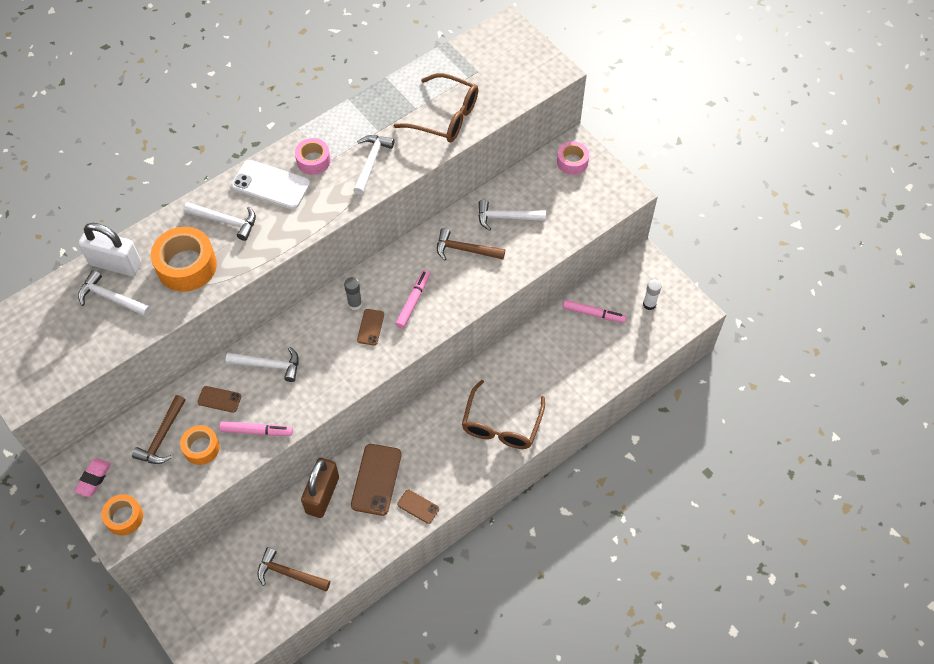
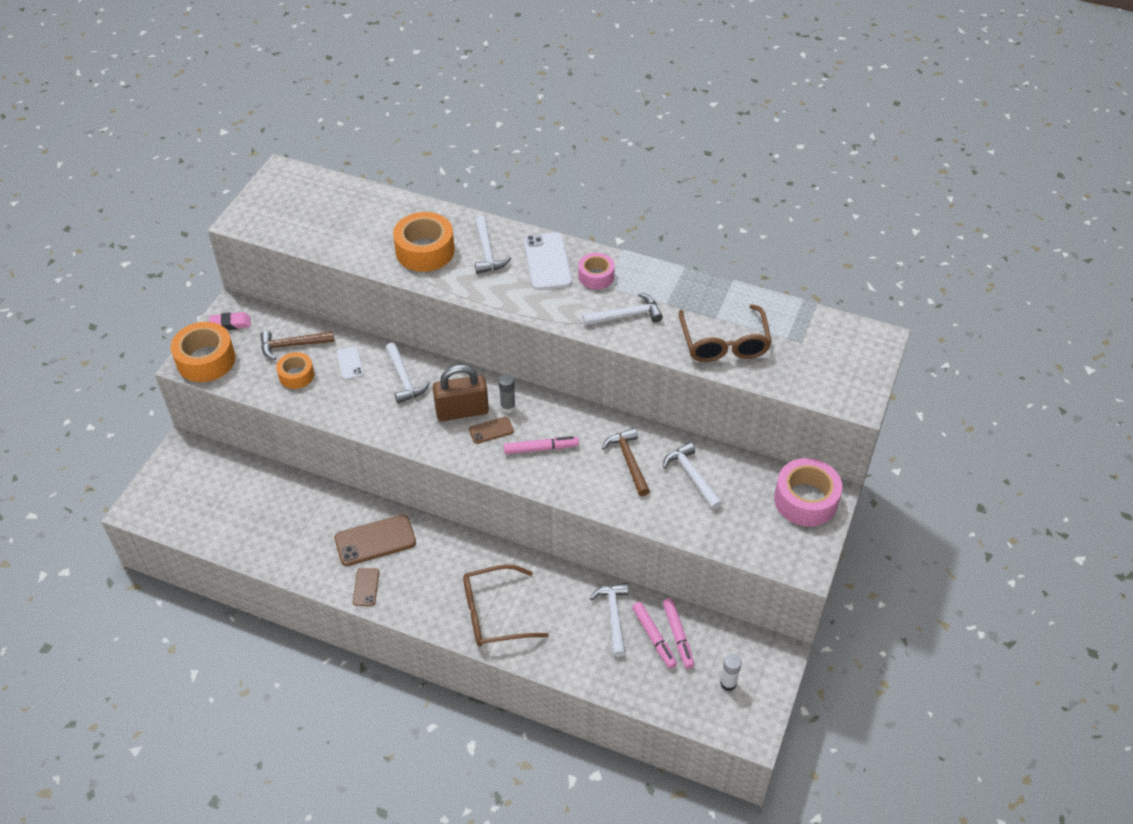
camera: 60 degrees right, 10 degrees down
white padlock [78,223,141,276] -> none
white hammer [78,270,151,317] -> white hammer moved to [590,583,628,657]
orange tape [101,494,143,536] -> orange tape [171,322,236,382], size x1.67
brown phone [198,386,241,413] -> white phone [337,347,364,380]
pink marker [219,421,293,436] -> pink marker moved to [632,602,677,669]
brown hammer [258,547,330,592] -> none
brown padlock [301,458,339,518] -> brown padlock moved to [433,365,489,421]
pink tape [557,141,589,175] -> pink tape [774,458,843,527], size x1.67

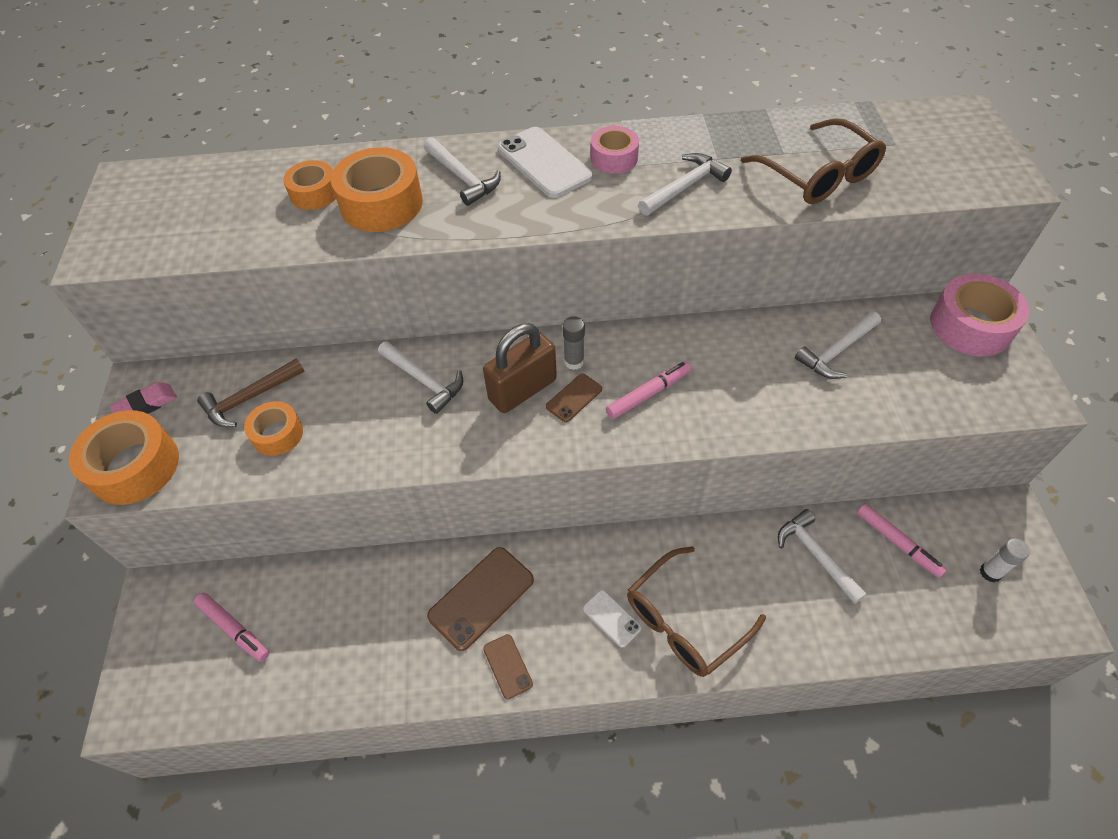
camera: 25 degrees left, 5 degrees up
white phone [337,347,364,380] -> white phone moved to [583,590,642,648]
brown hammer [602,428,650,496] -> none
pink marker [632,602,677,669] -> pink marker moved to [194,592,269,662]
white hammer [663,442,722,510] -> white hammer turned 75 degrees counterclockwise [795,311,881,379]
none -> orange tape [283,160,336,210]

